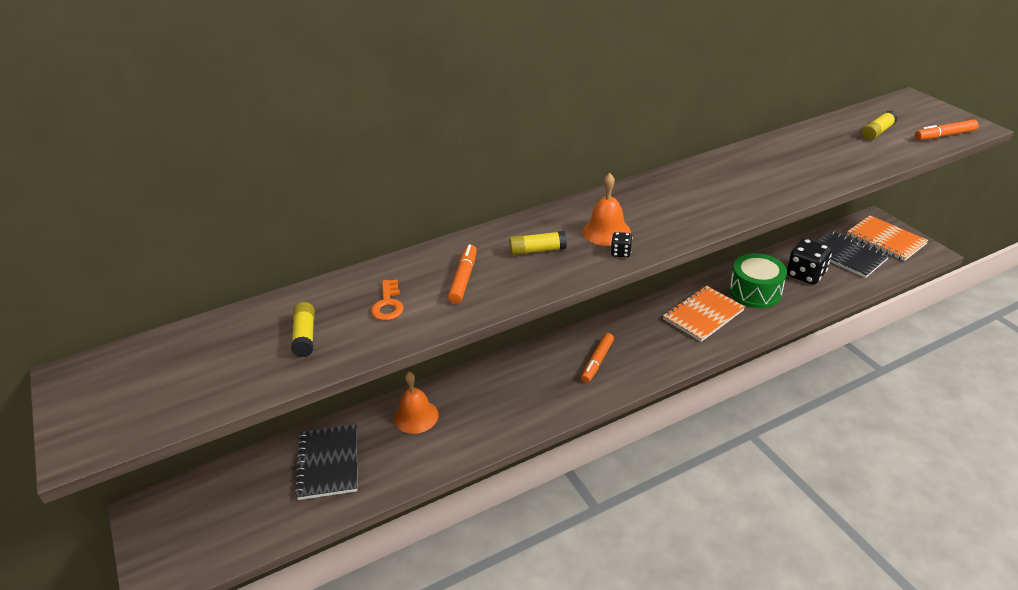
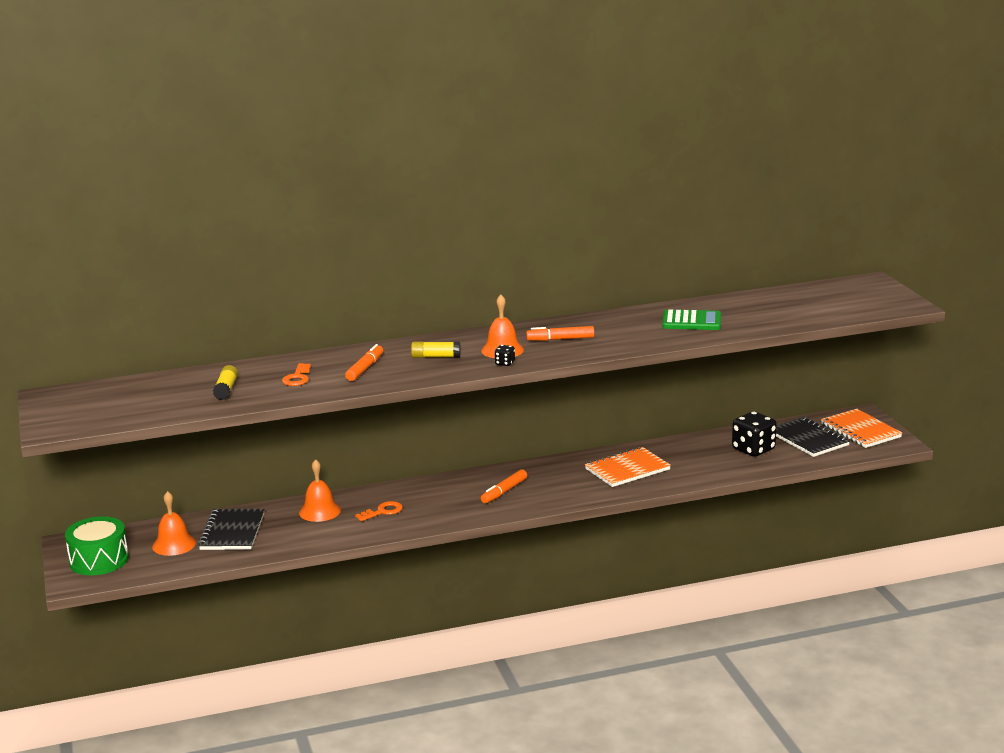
camera: 10 degrees right, 15 degrees down
green drum [729,253,787,308] -> green drum moved to [65,516,129,575]
yellow glue stick [862,111,897,140] -> none
orange marker [915,119,978,140] -> orange marker moved to [526,326,594,341]
none -> orange bell [152,491,196,556]
none -> orange key [355,501,403,521]
none -> green calculator [662,309,721,330]

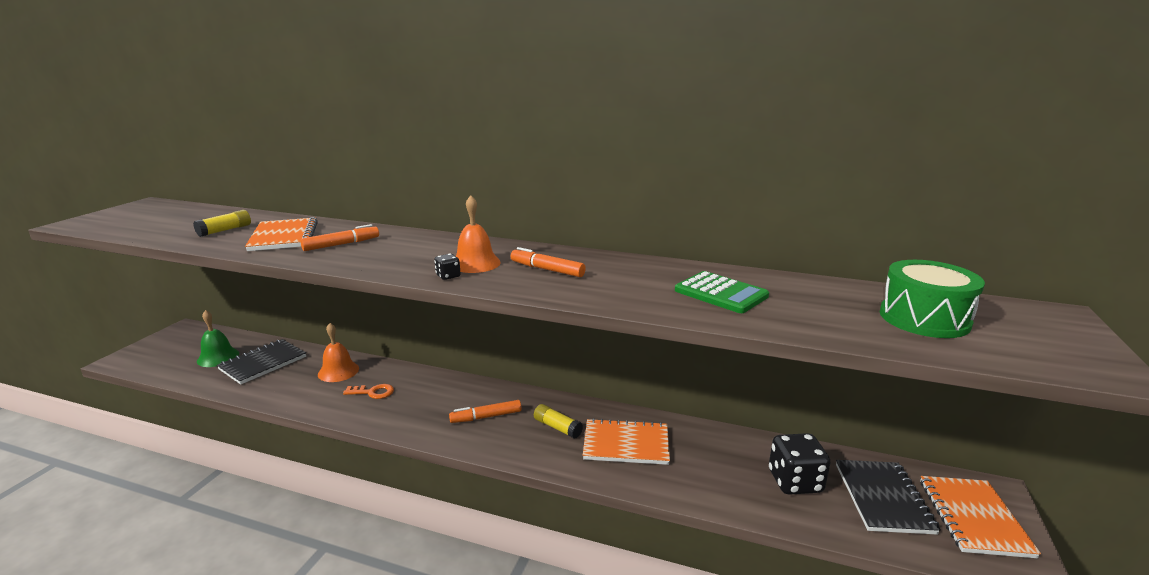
camera: 35 degrees right, 0 degrees up
green drum [65,516,129,575] -> green drum moved to [880,260,985,338]
orange bell [152,491,196,556] -> green bell [197,310,239,367]
orange key [282,363,311,386] -> orange notebook [245,217,318,251]
yellow glue stick [411,341,461,358] -> yellow glue stick moved to [534,404,583,439]

